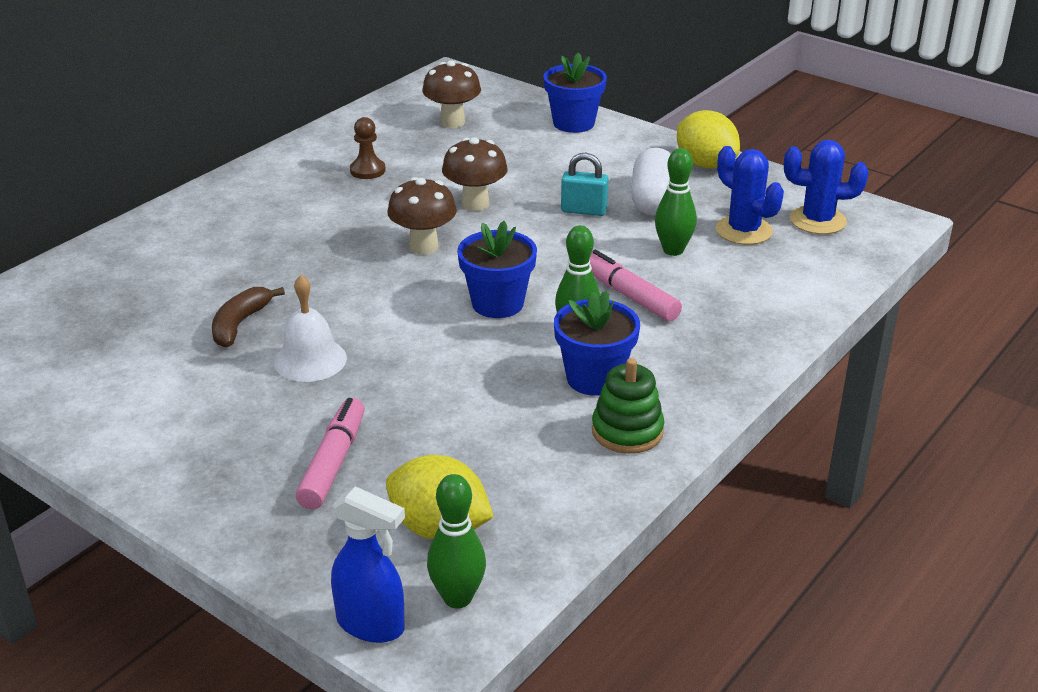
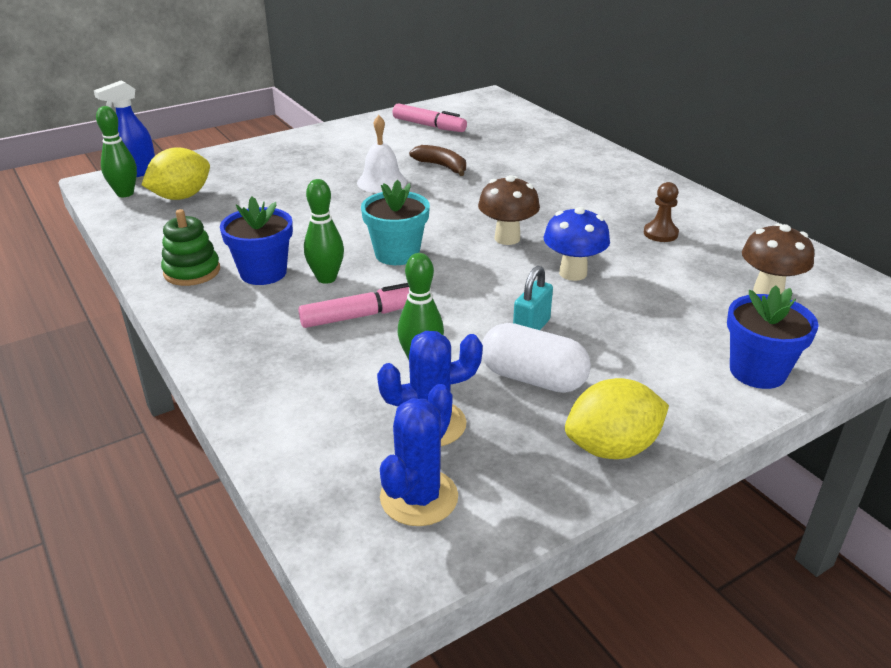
camera: 110 degrees right, 0 degrees up
pink marker [296,398,365,509] -> pink marker moved to [393,103,467,132]
brown mushroom [442,137,508,211] -> blue mushroom [544,207,610,281]
blue flower pot [457,221,537,318] -> turquoise flower pot [361,180,430,265]

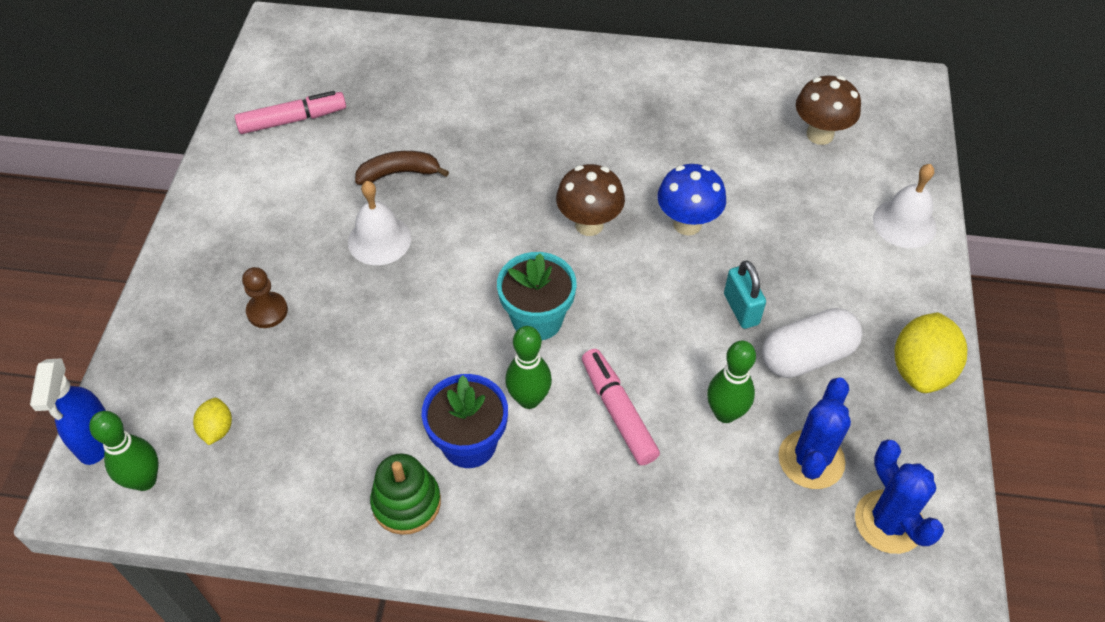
camera: 50 degrees left, 20 degrees up
yellow lemon [141,147,210,200] -> yellow lemon [193,398,232,445], size x0.52
pink marker [298,283,409,328] -> pink marker turned 45 degrees counterclockwise [582,349,660,465]
brown pawn [644,182,679,242] -> brown pawn moved to [242,267,288,328]
blue flower pot [727,286,819,389] -> white bell [873,164,937,248]

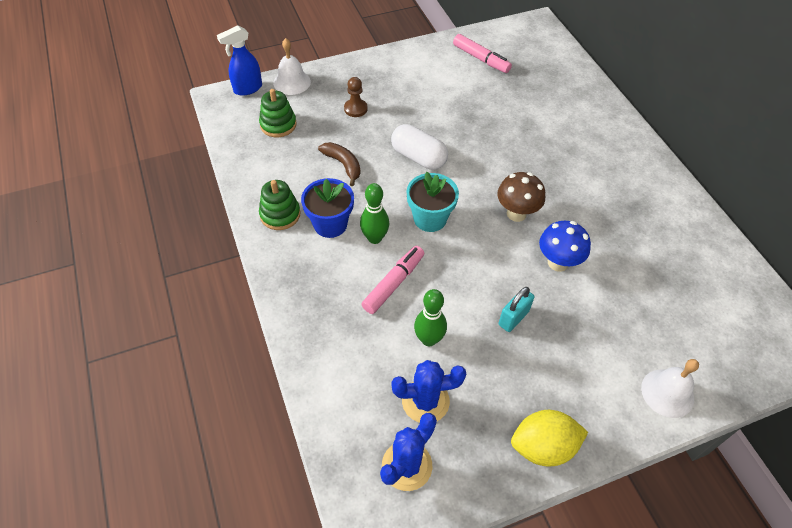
camera: 60 degrees right, 0 degrees up
green bowling pin [89,411,159,491] -> none
yellow lemon [193,398,232,445] -> green stacking toy [259,89,297,137]
white bell [348,181,411,265] -> white bell moved to [273,38,311,95]
brown banana [355,151,449,185] -> brown banana moved to [318,142,360,186]
white capsule [762,308,862,378] -> white capsule moved to [391,124,448,170]
brown mushroom [796,76,861,145] -> none

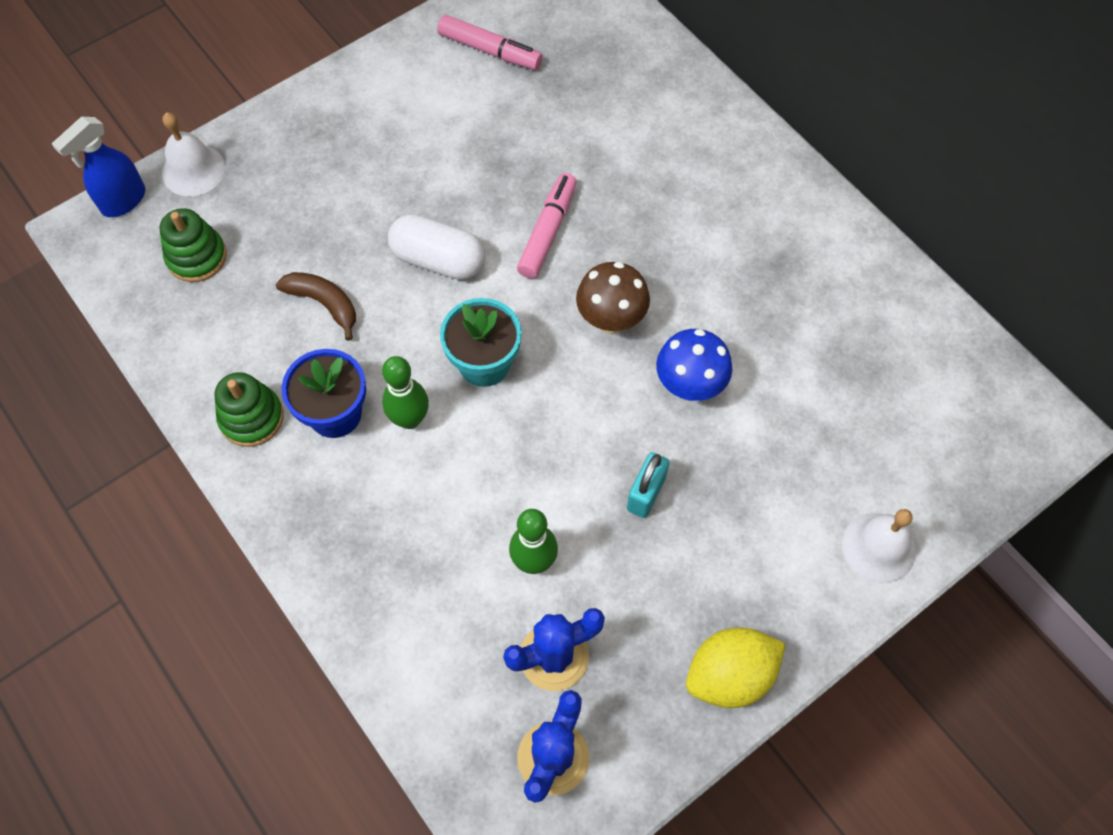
camera: 15 degrees left, 10 degrees up
brown pawn [344,77,368,117] -> none
pink marker [361,246,425,314] -> pink marker moved to [517,173,577,279]

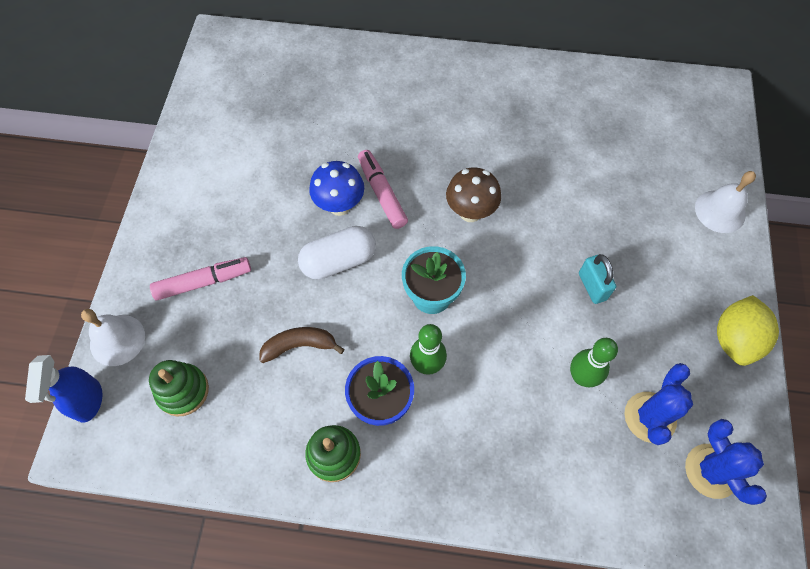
camera: 45 degrees left, 0 degrees up
pink marker [437,15,543,70] -> pink marker moved to [150,257,251,300]
blue mushroom [656,329,732,401] -> blue mushroom moved to [309,161,364,216]

